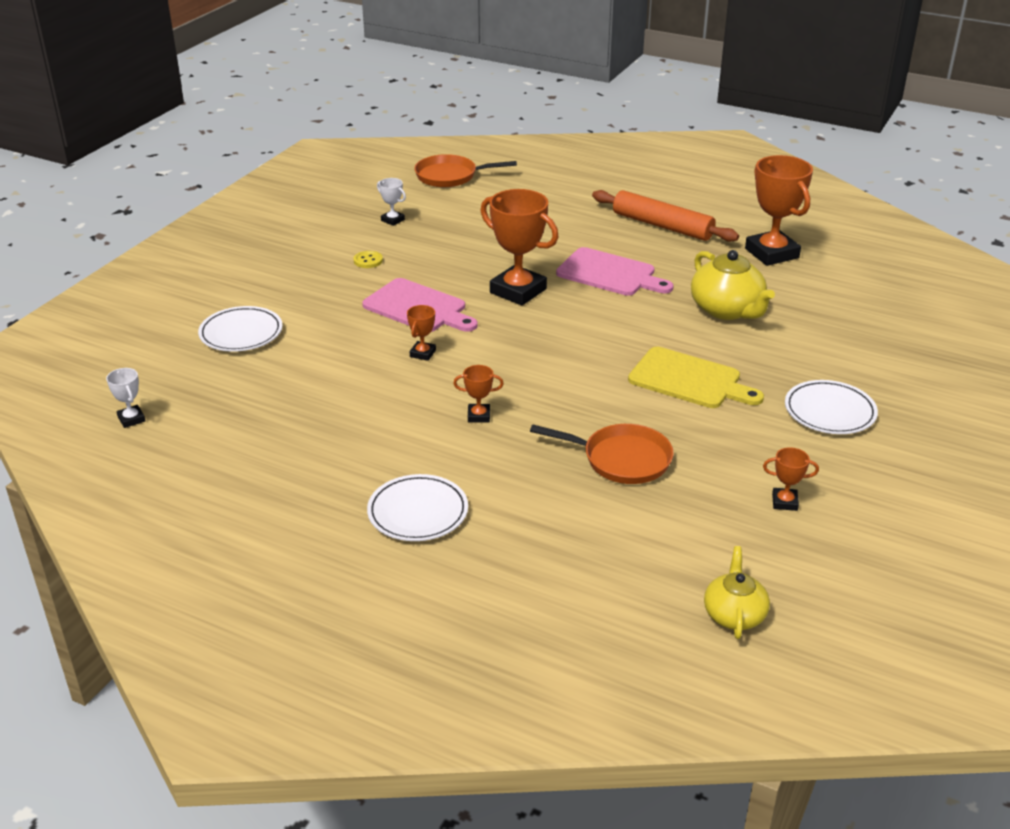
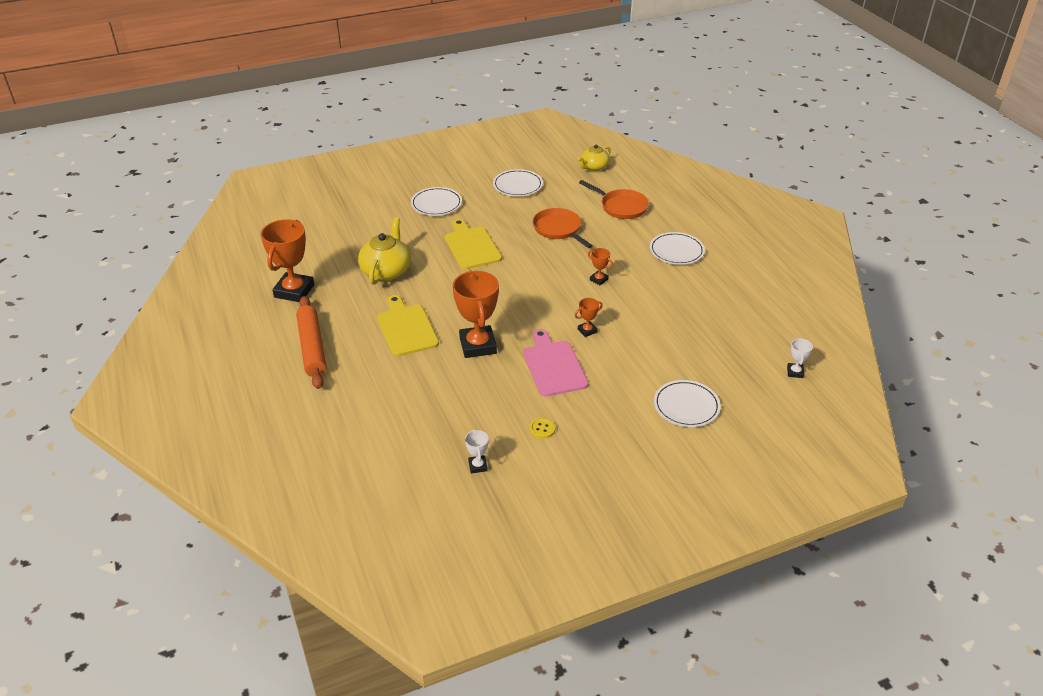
camera: 140 degrees left, 5 degrees up
orange pan [414,154,517,187] -> orange pan moved to [579,180,649,219]
pink cutting board [556,247,674,296] -> yellow cutting board [377,295,439,357]
orange trophy [763,447,819,511] -> white plate [493,169,543,197]

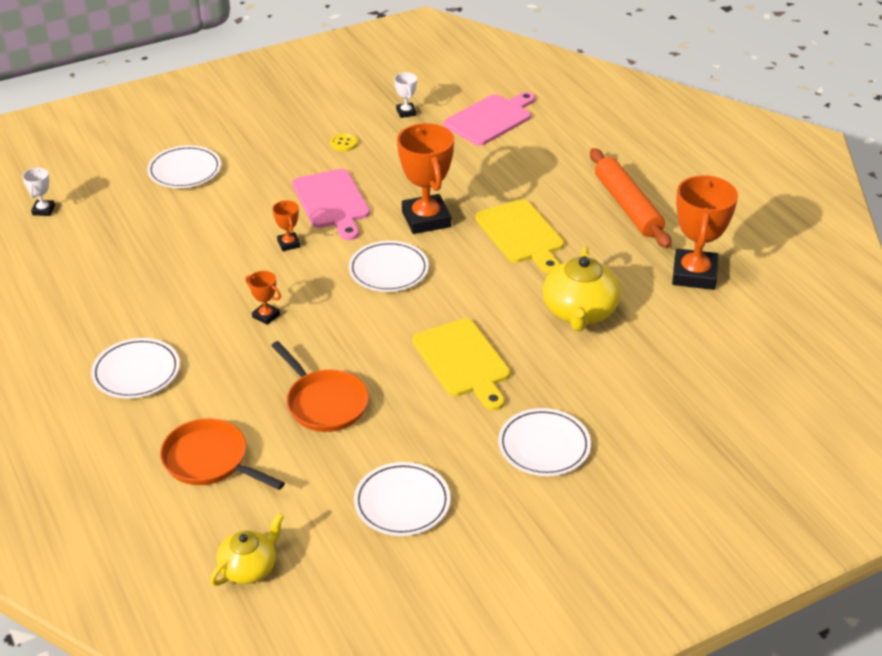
camera: 175 degrees right, 0 degrees up
orange trophy [574,298,603,337] -> orange trophy turned 75 degrees counterclockwise [273,200,300,251]
none -> white plate [349,241,429,292]
none -> pink cutting board [444,92,535,146]

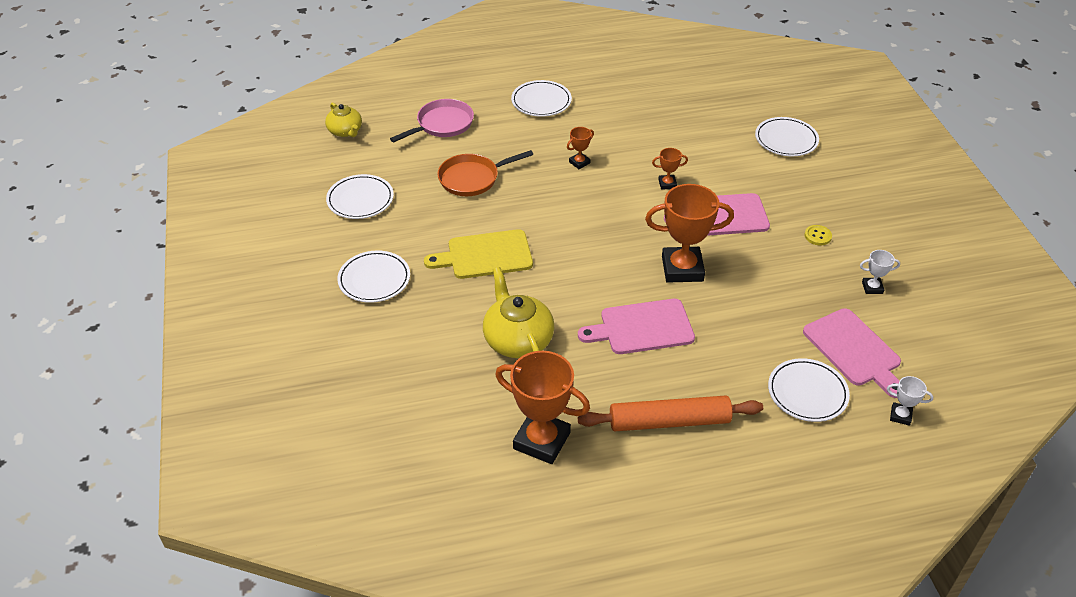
camera: 105 degrees right, 5 degrees up
white trophy [22,168,55,216] -> white trophy moved to [887,376,934,426]
orange pan [160,418,285,490] -> pink pan [390,99,474,142]
white plate [349,241,429,292] -> white plate moved to [768,358,850,422]
yellow cutting board [475,199,564,274] -> pink cutting board [578,299,695,354]
yellow teapot [543,246,621,331] -> yellow teapot turned 45 degrees clockwise [483,267,554,358]

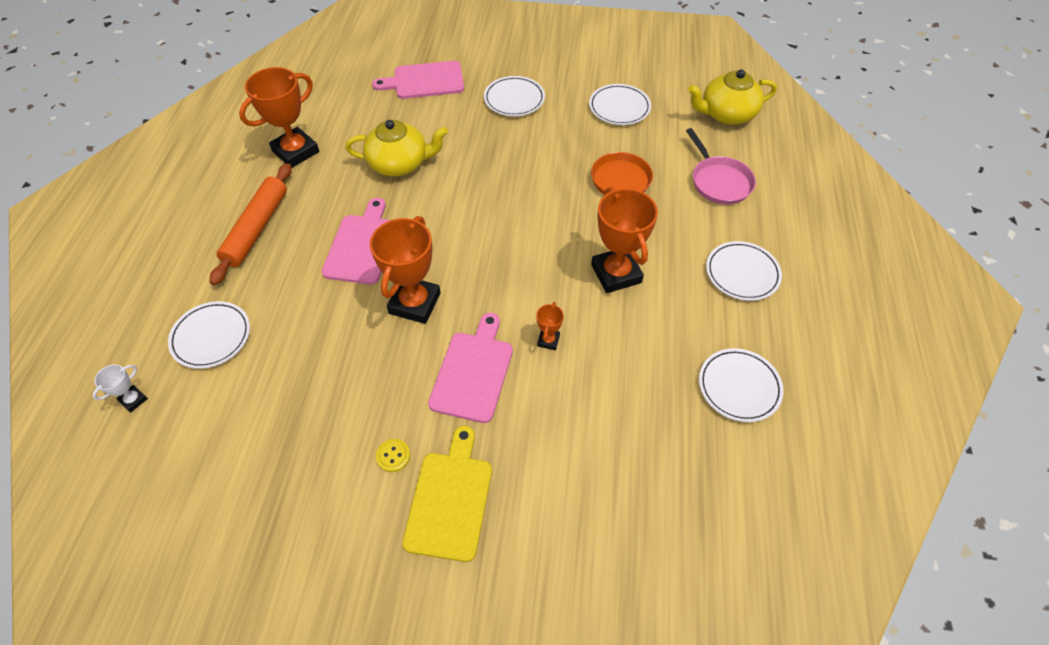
camera: 110 degrees right, 10 degrees up
yellow teapot [325,102,362,137] -> yellow teapot [688,69,777,125], size x1.60
yellow cutting board [424,229,533,279] -> yellow cutting board moved to [402,426,492,562]
orange trophy [567,127,594,169] -> orange trophy [591,187,658,293], size x2.19
white plate [755,117,819,156] -> white plate moved to [699,348,784,422]
pink cutting board [803,308,901,398] -> pink cutting board moved to [372,61,464,99]
white trophy [860,250,900,294] -> none

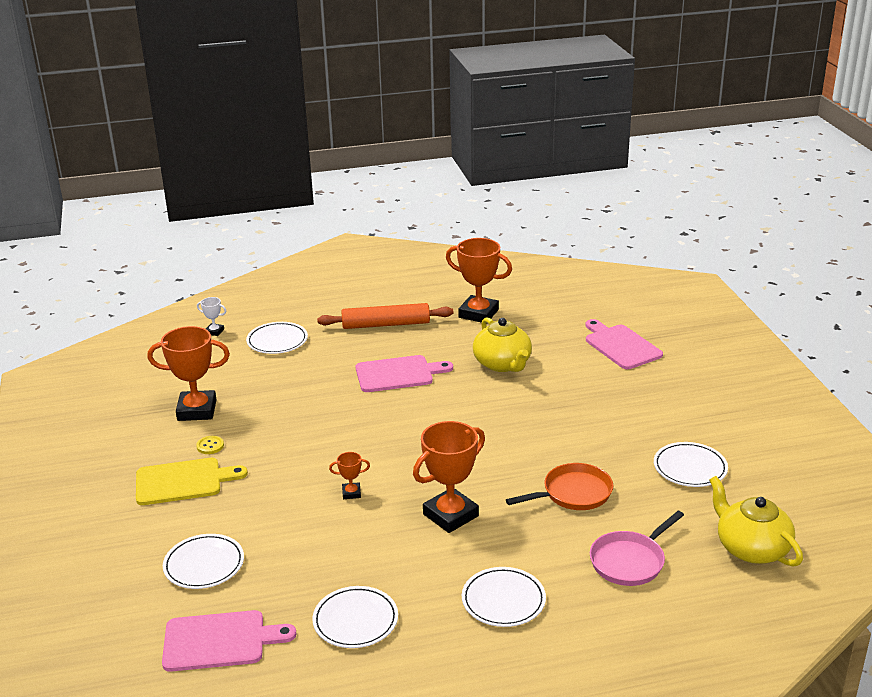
camera: 70 degrees right, 25 degrees down
orange trophy [370,216,441,324] -> orange trophy moved to [148,326,230,421]
pink cutting board [428,313,513,423] -> pink cutting board moved to [162,610,296,672]
white plate [484,76,545,116] -> white plate moved to [163,534,244,589]

